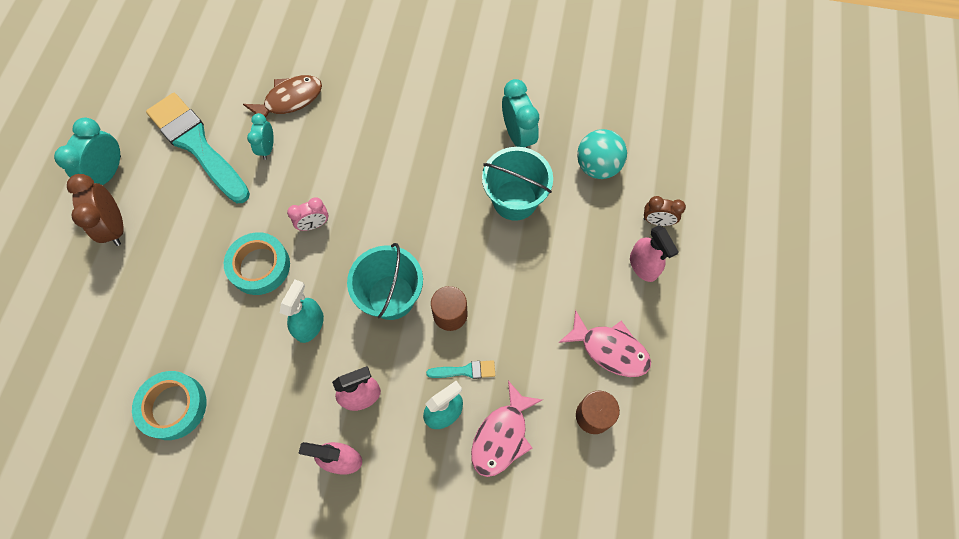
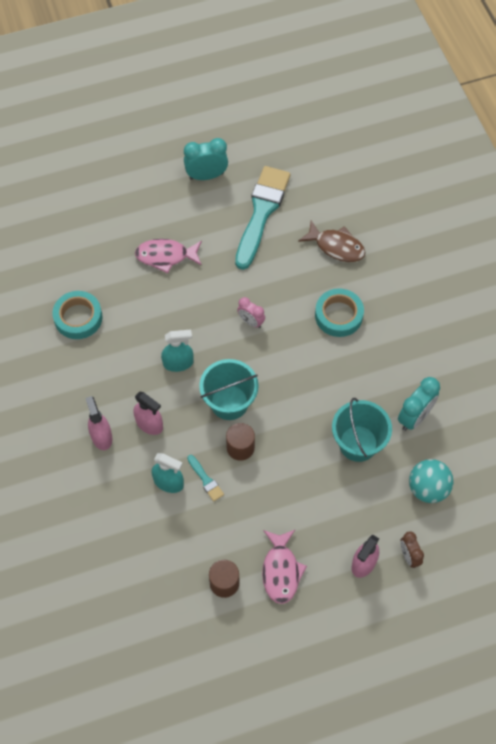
camera: 60 degrees right, 5 degrees down
brown clock [67,174,124,246] -> none
turquoise tape [224,232,290,295] -> turquoise tape moved to [315,288,364,337]
turquoise clock [247,113,274,160] -> none
pink fish [471,381,543,477] -> pink fish moved to [135,239,202,273]

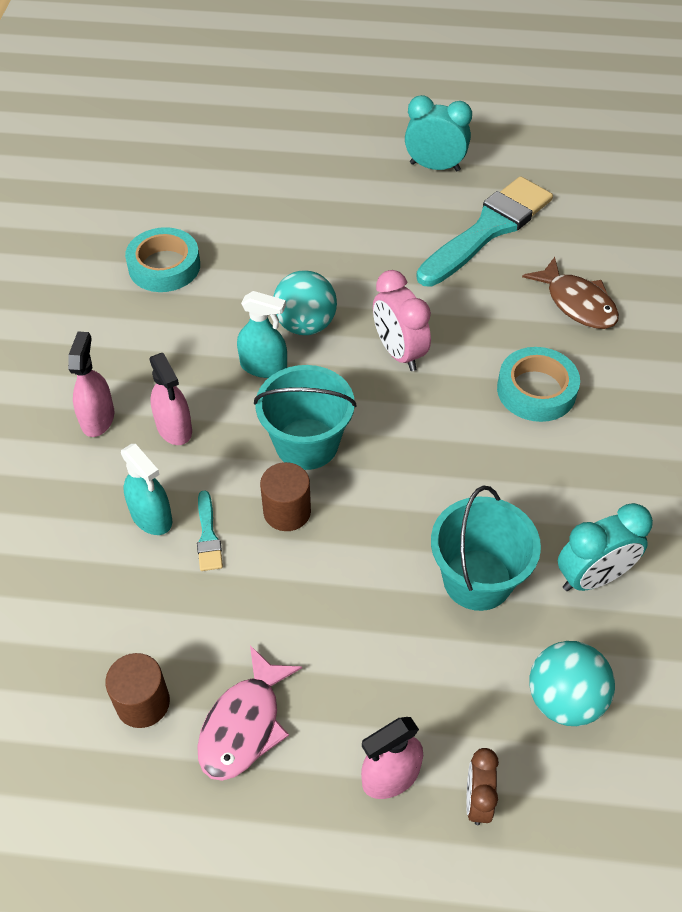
camera: 25 degrees right, 10 degrees down
pink fish [135,239,202,273] -> none
pink clock [237,297,265,328] -> pink clock [373,270,431,371], size x1.59
none -> turquoise ball [273,270,337,335]

